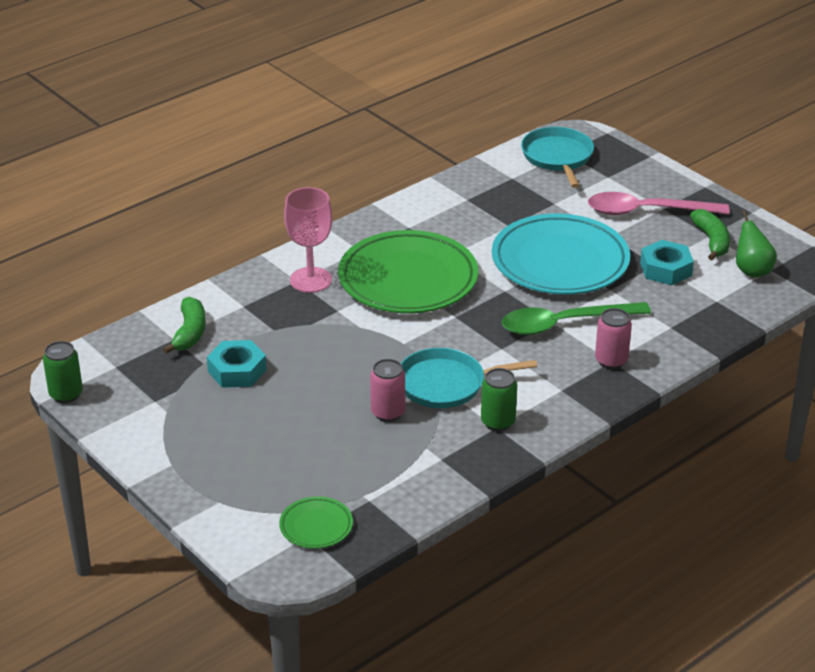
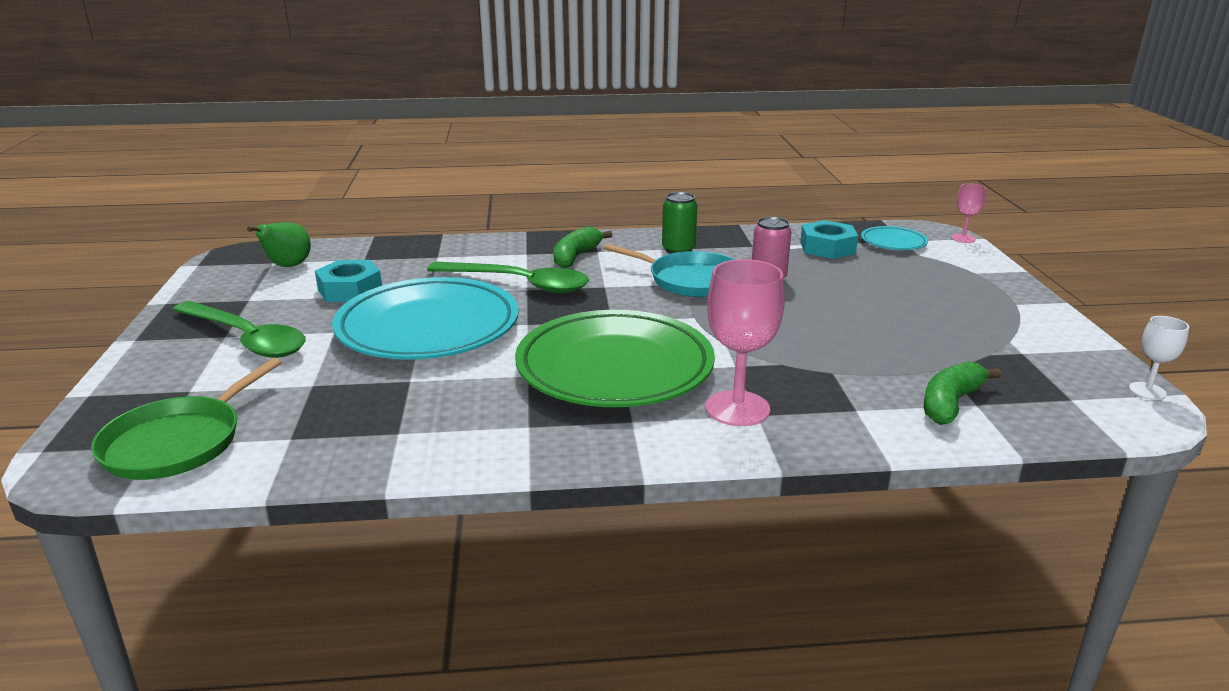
camera: 145 degrees left, 10 degrees down
green can [43,341,83,403] -> white goblet [1129,316,1189,400]
turquoise nut [207,340,267,388] -> turquoise nut moved to [800,220,858,259]
green plate [279,496,353,549] -> turquoise plate [861,226,928,250]
turquoise pan [521,127,594,188] -> green pan [91,358,281,480]
pink spoon [588,192,730,215] -> green spoon [172,301,306,358]
pink can [595,308,632,369] -> none
green banana [690,209,730,260] -> green banana moved to [553,227,612,268]
none -> pink goblet [951,183,986,243]

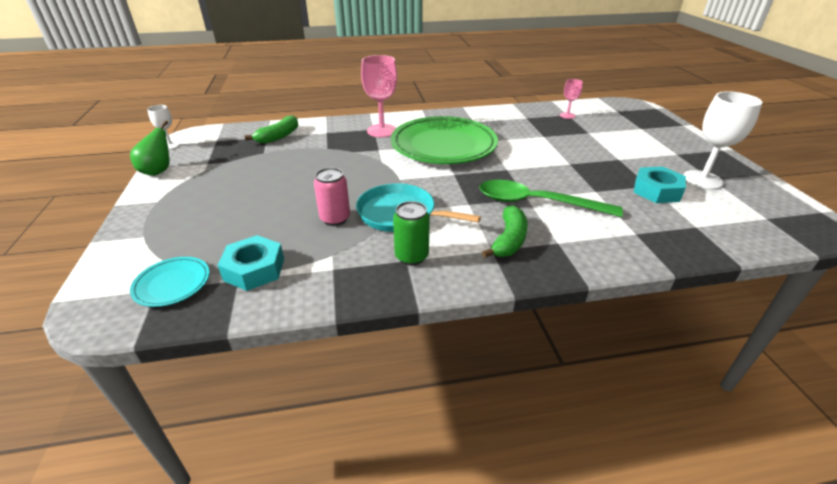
camera: 175 degrees right, 10 degrees up
green pan [91,358,281,480] -> none
green spoon [172,301,306,358] -> none
green pear [247,222,311,267] -> green pear moved to [130,120,170,176]
turquoise plate [332,277,519,360] -> none
pink goblet [951,183,986,243] -> pink goblet moved to [560,79,583,119]
none -> white goblet [683,91,762,190]

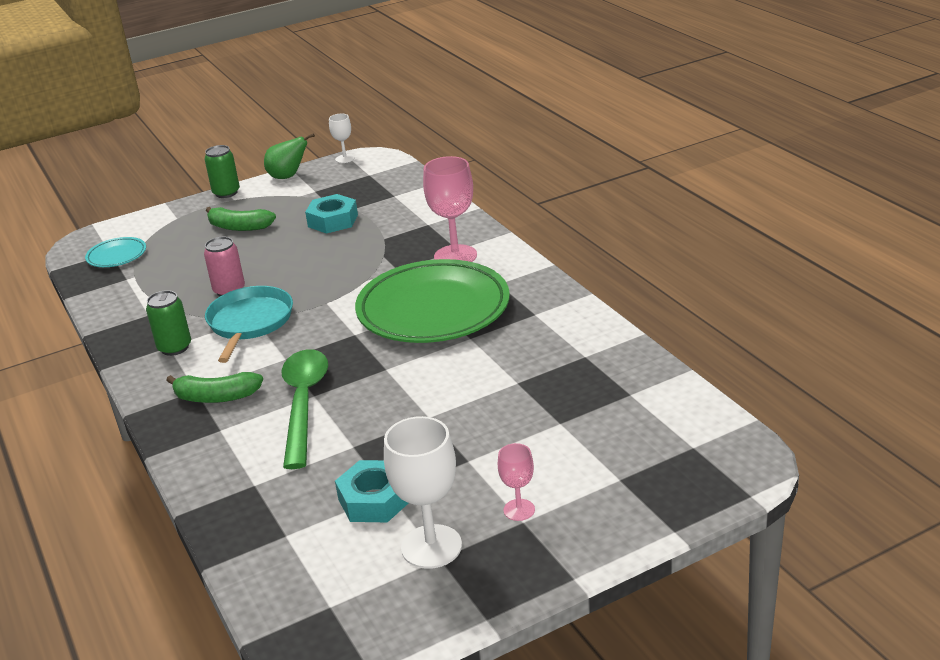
camera: 75 degrees right, 5 degrees down
turquoise nut [217,235,284,291] -> turquoise nut moved to [305,194,358,234]
green banana [245,115,299,144] -> green banana moved to [206,207,276,231]
pink goblet [560,79,583,119] -> pink goblet moved to [498,443,535,521]
none -> green can [205,145,240,198]

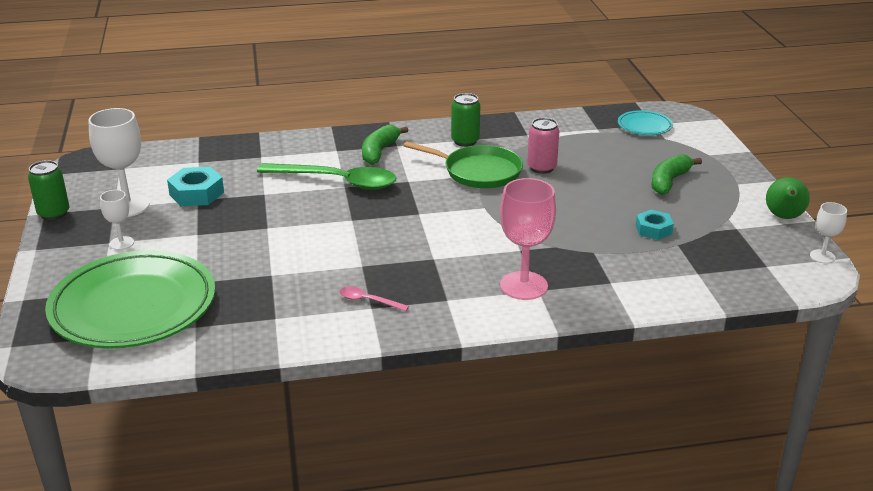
camera: 105 degrees right, 0 degrees up
green can [205,145,240,198] -> green can moved to [28,160,70,220]
turquoise pan [205,286,293,363] -> green pan [404,141,523,188]
turquoise nut [305,194,358,234] -> turquoise nut [636,210,674,240], size x0.66
green plate [355,259,510,343] -> green plate moved to [45,250,215,348]
pink goblet [498,443,535,521] -> white goblet [100,190,134,250]
none -> pink spoon [339,287,409,311]

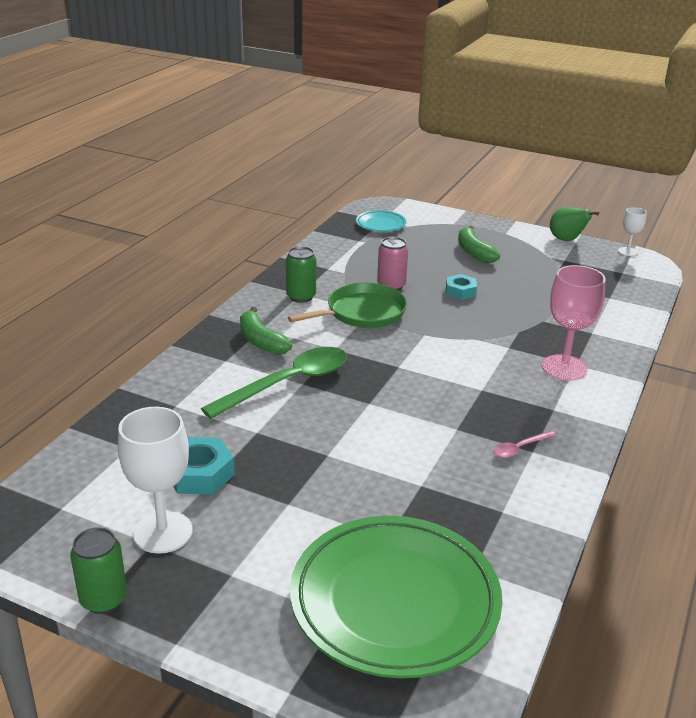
camera: 55 degrees left, 0 degrees up
white goblet [100,190,134,250] -> none
turquoise nut [636,210,674,240] -> turquoise nut moved to [446,274,477,300]

